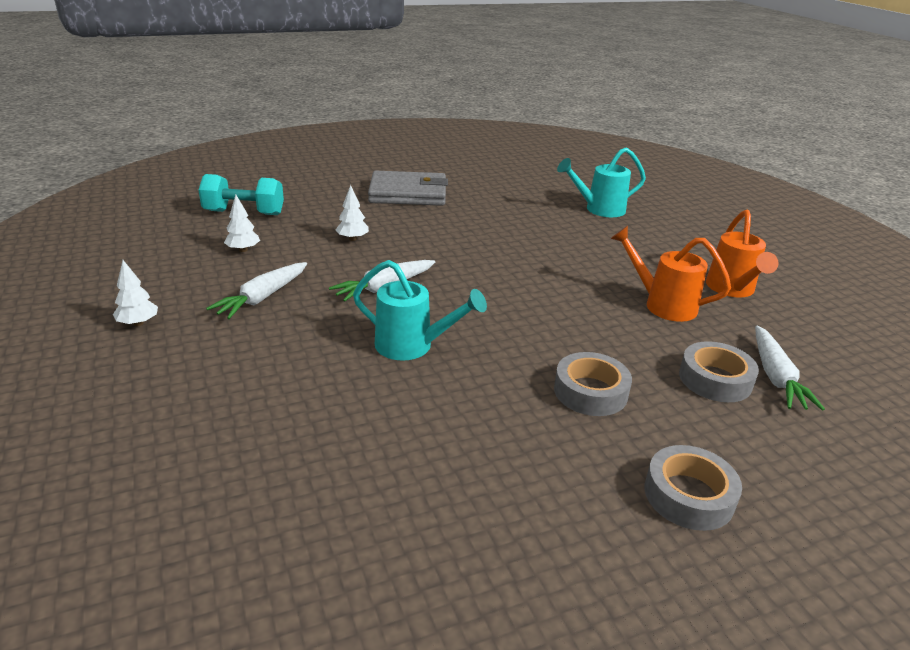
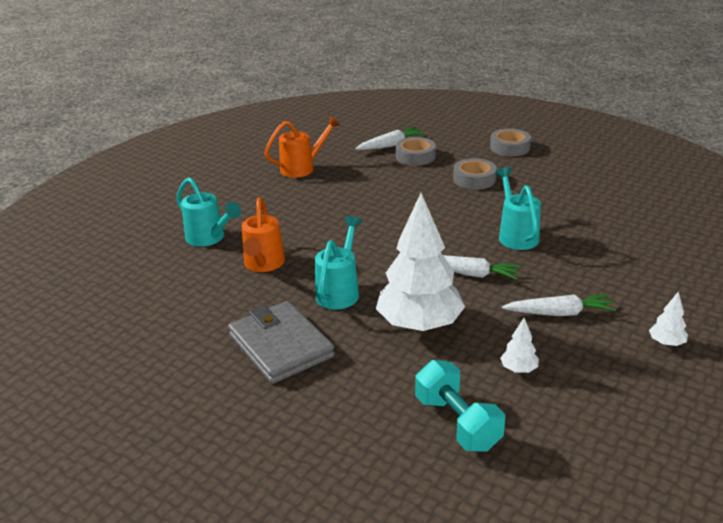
camera: 120 degrees left, 0 degrees up
white tree [335,185,369,241] -> white tree [376,193,465,332], size x2.48
orange watering can [611,226,731,322] -> orange watering can moved to [242,197,285,272]
none -> turquoise watering can [315,216,362,309]

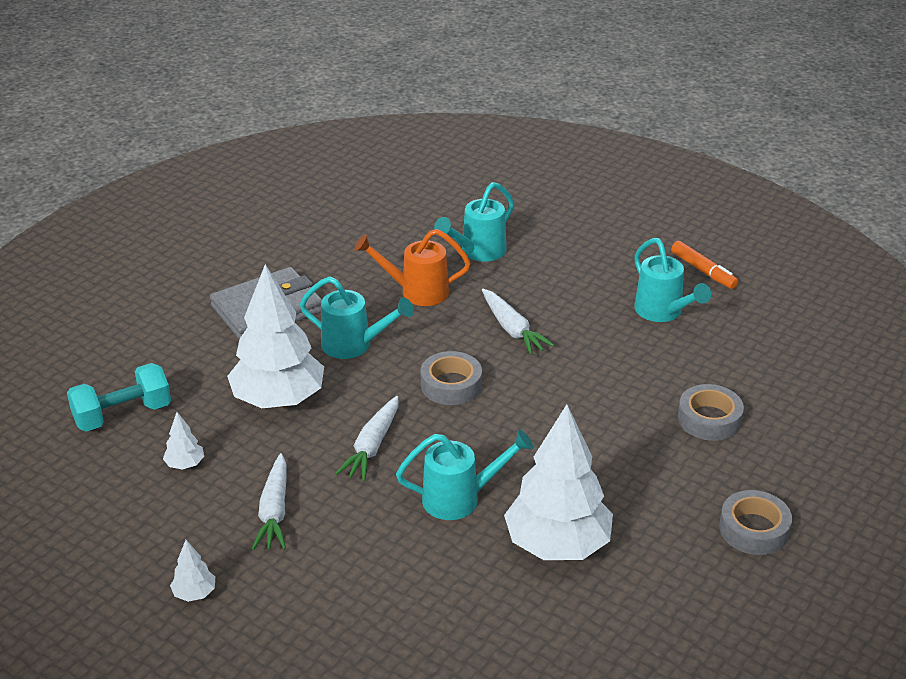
camera: 90 degrees right, 5 degrees up
orange watering can [264,116,340,178] -> turquoise watering can [634,238,711,322]
white carrot [355,127,426,150] -> white carrot moved to [482,289,555,355]
grey tape [453,158,497,190] -> grey tape moved to [421,351,482,405]
none -> white tree [504,404,613,560]
none -> orange marker [671,241,739,289]

